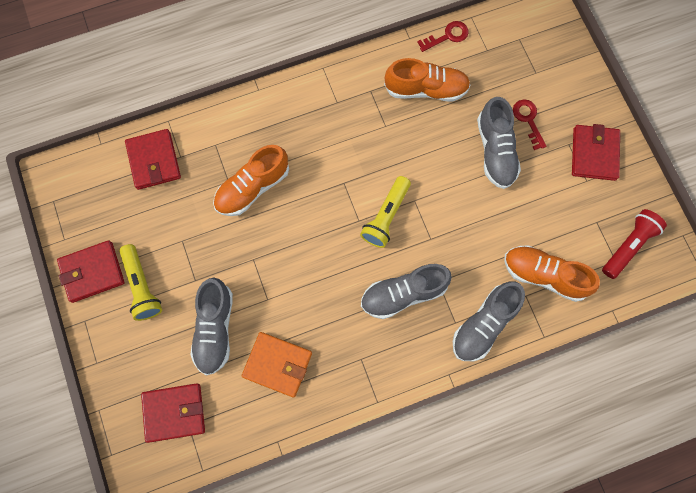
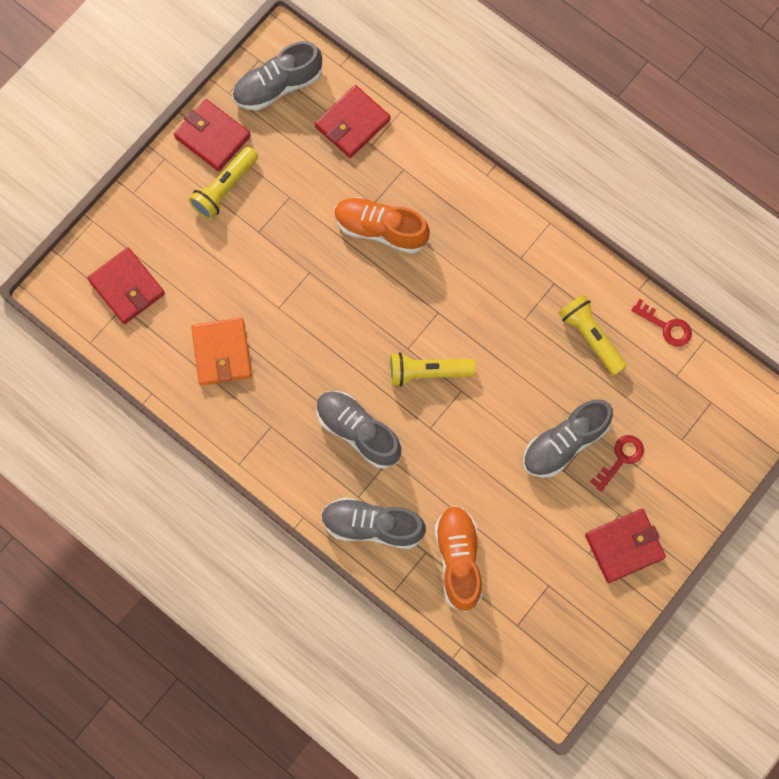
camera: 60 degrees right, 0 degrees up
grey shoe [190,278,233,375] -> grey shoe moved to [232,41,322,111]
orange shoe [384,58,471,102] -> yellow flashlight [559,295,627,375]
red flashlight [602,209,667,279] -> none

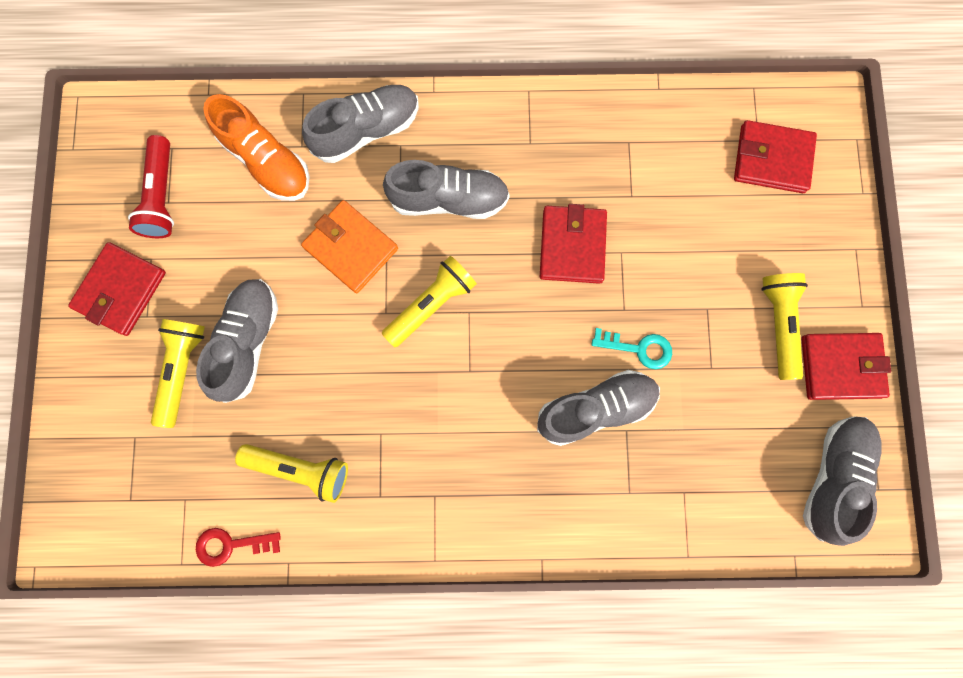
camera: 140 degrees right, 5 degrees up
orange wallet [191,318,252,386] -> orange wallet moved to [301,200,398,293]
red wallet [315,85,391,158] -> red wallet moved to [540,204,607,284]
orange shoe [334,197,430,254] -> grey shoe [537,370,660,446]
red key [590,435,644,492] -> yellow flashlight [151,319,205,428]
none -> red flashlight [128,135,174,238]
none -> turquoise key [592,328,672,369]

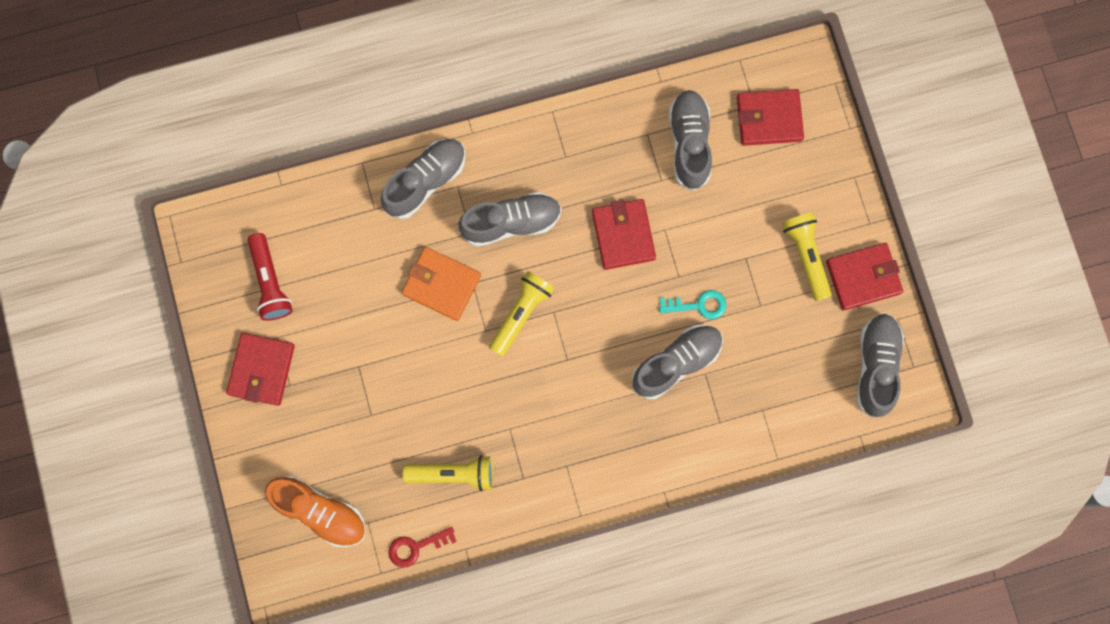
camera: 15 degrees left, 0 degrees up
yellow flashlight [151,319,205,428] -> none
grey shoe [196,279,278,403] -> grey shoe moved to [669,90,712,191]
orange shoe [203,94,310,201] -> orange shoe moved to [265,476,366,547]

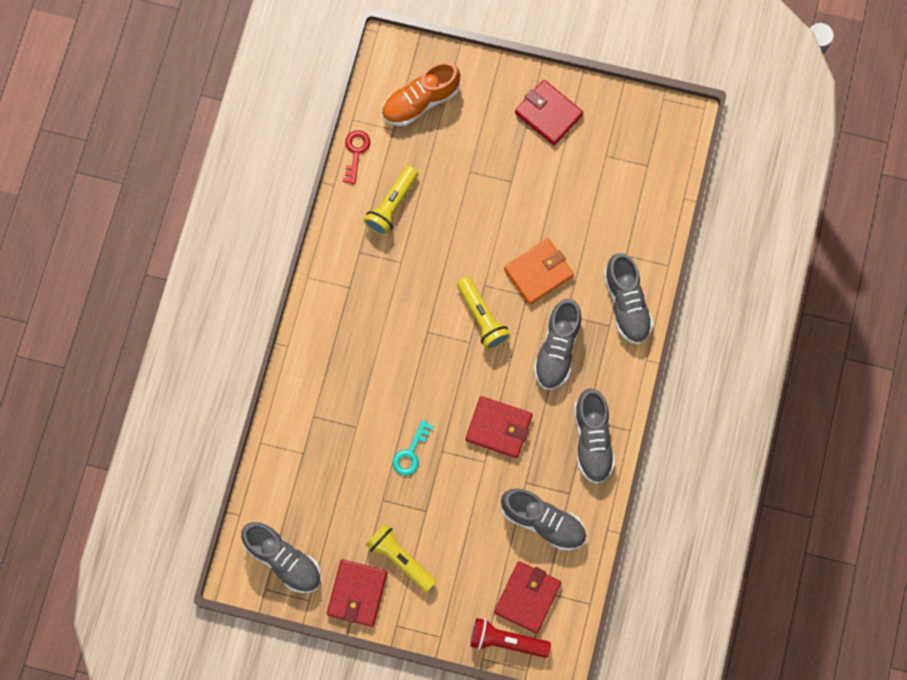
camera: 120 degrees right, 5 degrees down
red flashlight [247,233,293,321] -> red flashlight moved to [470,618,551,658]
grey shoe [632,325,723,399] -> grey shoe moved to [574,388,615,484]
yellow flashlight [782,212,832,301] -> yellow flashlight turned 150 degrees counterclockwise [366,524,436,592]

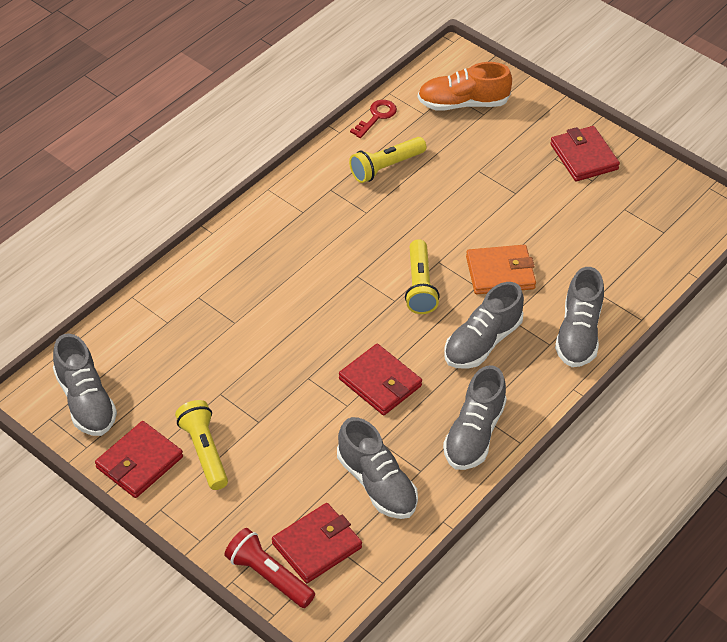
camera: 25 degrees right, 25 degrees down
turquoise key [393,420,434,476] -> none

